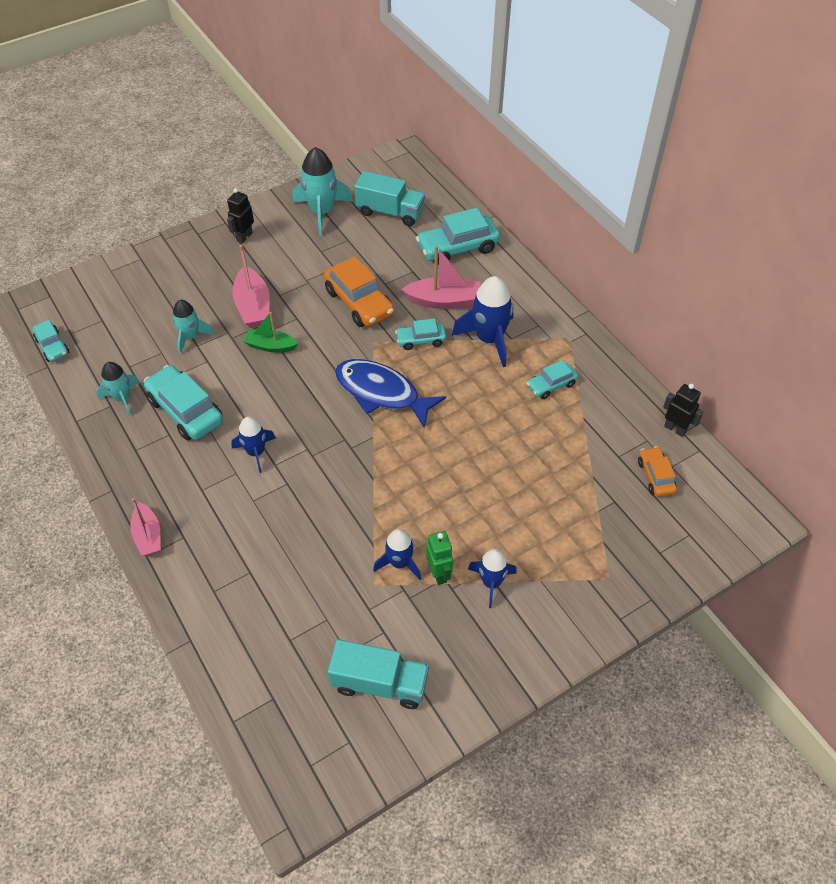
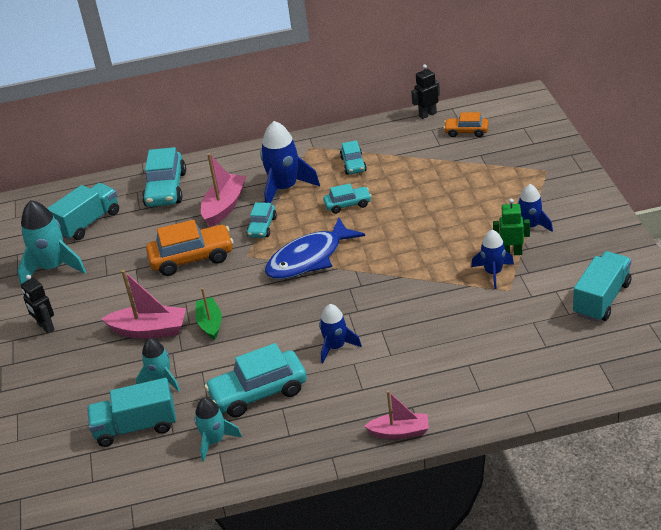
camera: 65 degrees left, 15 degrees down
turquoise car [33,320,69,362] -> turquoise car moved to [323,183,372,214]
green boat [243,312,298,353] -> green boat turned 135 degrees clockwise [195,288,222,340]
none -> turquoise truck [87,378,176,447]

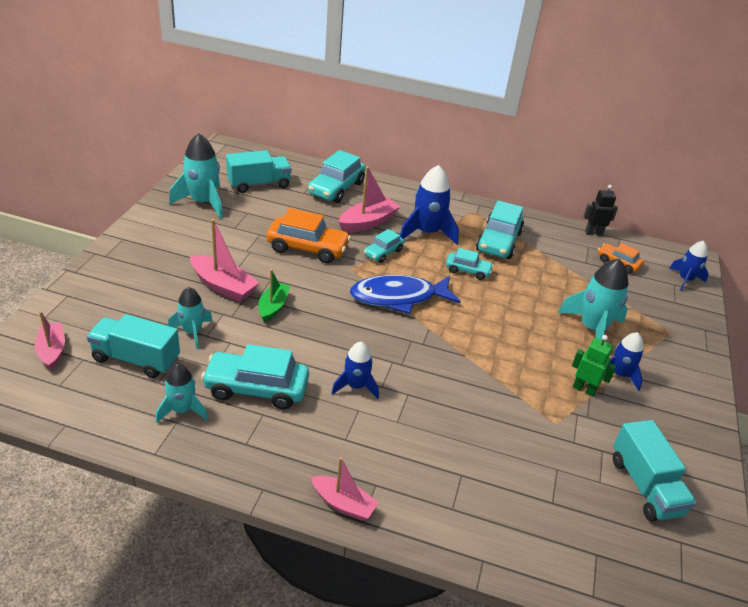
camera: 20 degrees right, 0 degrees up
black robot [21,275,55,333] -> none
turquoise car [340,140,367,174] -> turquoise car [476,200,524,259], size x1.76
blue rocket [471,230,514,289] -> blue rocket moved to [669,241,709,291]
turquoise truck [573,251,631,322] -> turquoise truck turned 105 degrees clockwise [613,420,696,522]
none -> pink boat [35,311,65,370]
none -> turquoise rocket [558,259,629,340]

